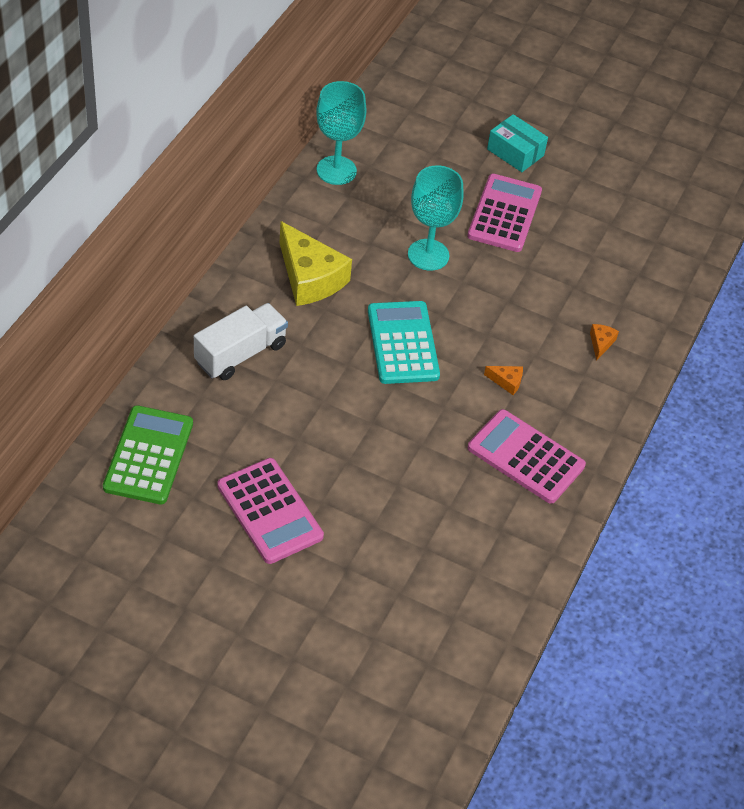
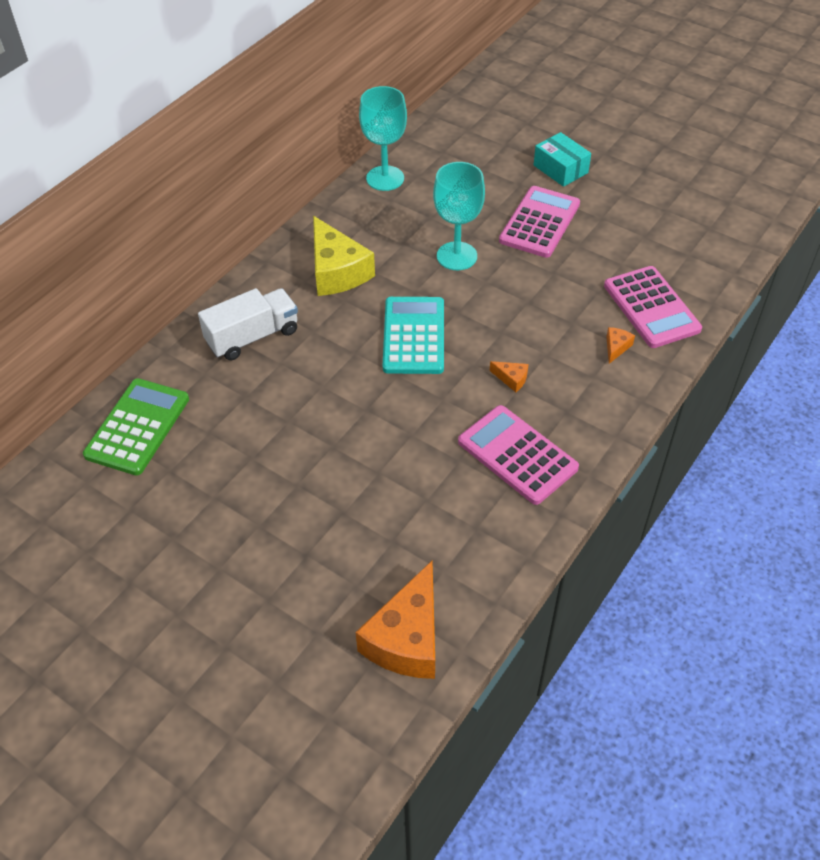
camera: 15 degrees right, 0 degrees up
pink calculator [217,458,324,564] -> pink calculator moved to [604,266,702,348]
none -> orange cheese [356,561,435,679]

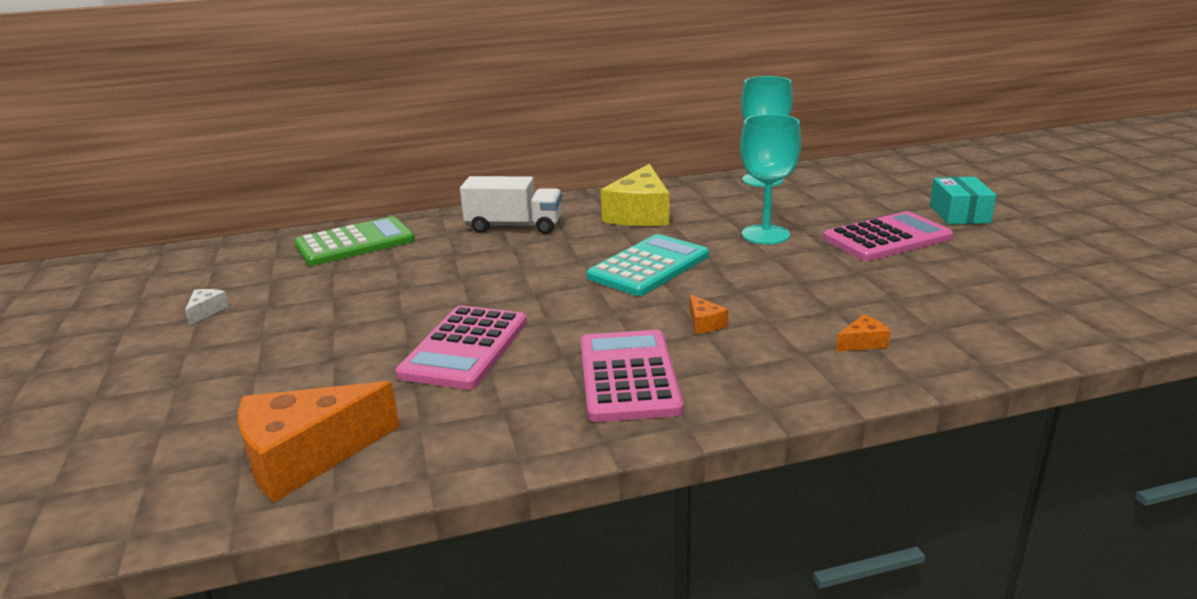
camera: 40 degrees right, 25 degrees down
pink calculator [604,266,702,348] -> pink calculator moved to [396,306,527,390]
none -> white cheese [185,289,229,326]

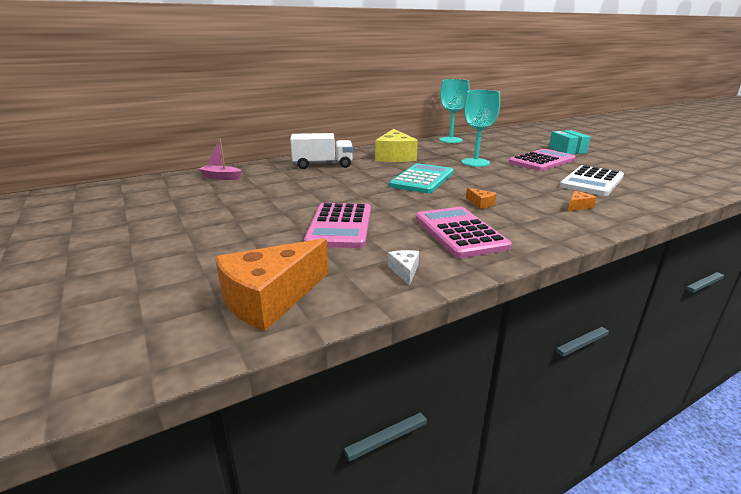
camera: 15 degrees left, 0 degrees up
white cheese [185,289,229,326] -> white cheese moved to [388,250,419,286]
green calculator [294,216,415,266] -> pink boat [199,138,242,180]
none -> white calculator [560,165,624,196]

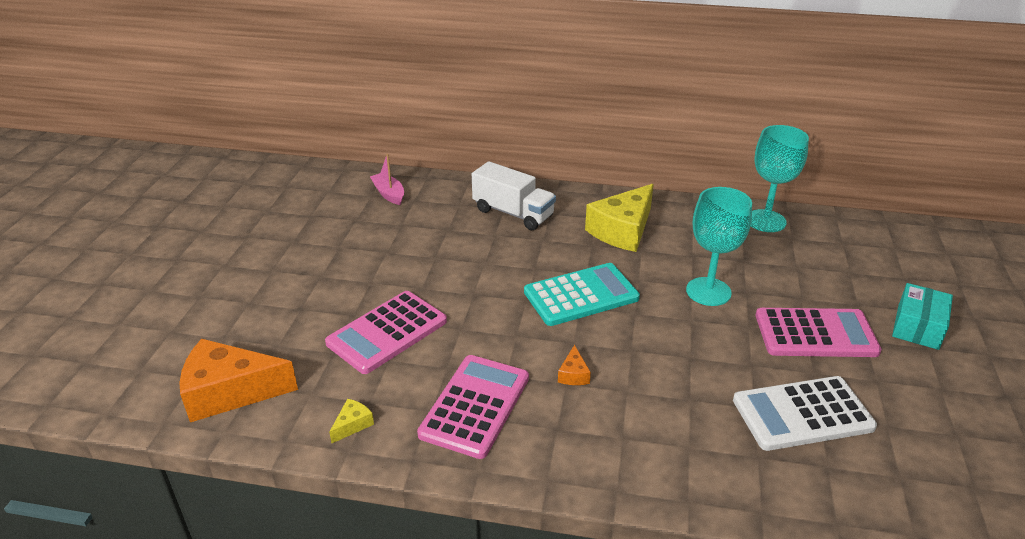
camera: 40 degrees right, 10 degrees up
white cheese [388,250,419,286] -> yellow cheese [329,399,374,443]
orange cheese [568,191,597,212] -> none

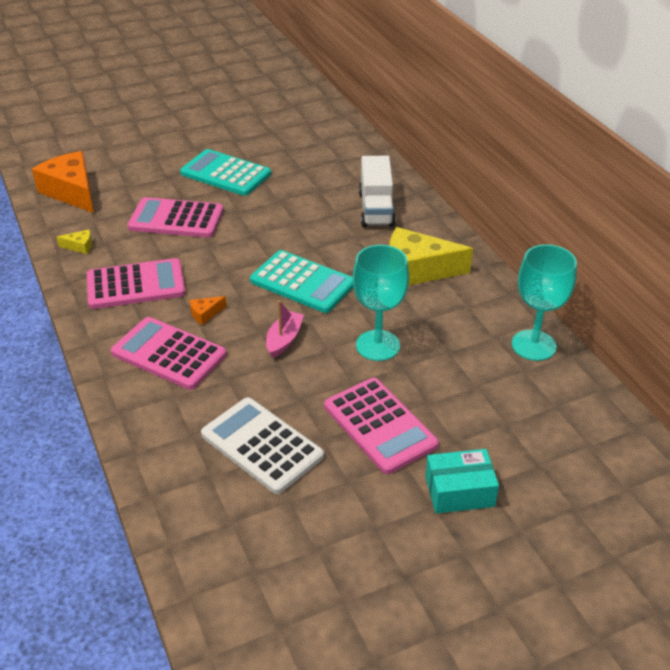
camera: 55 degrees right, 5 degrees up
pink boat [370,154,404,205] -> pink boat moved to [266,300,304,358]
none -> pink calculator [111,317,227,390]
none -> turquoise calculator [180,149,271,196]

